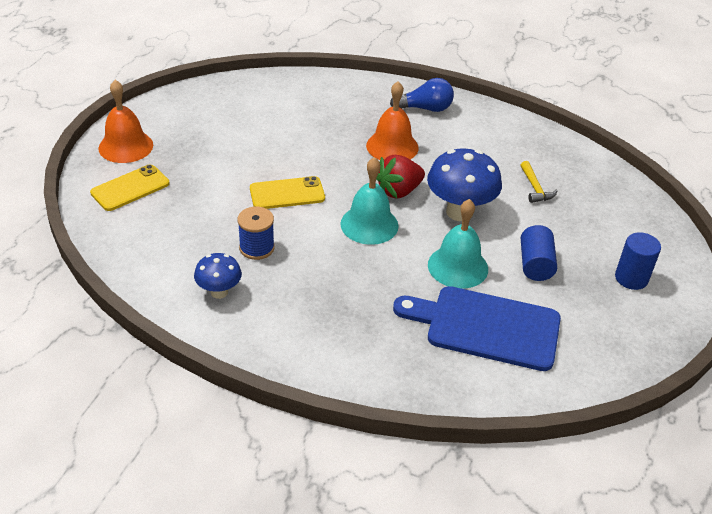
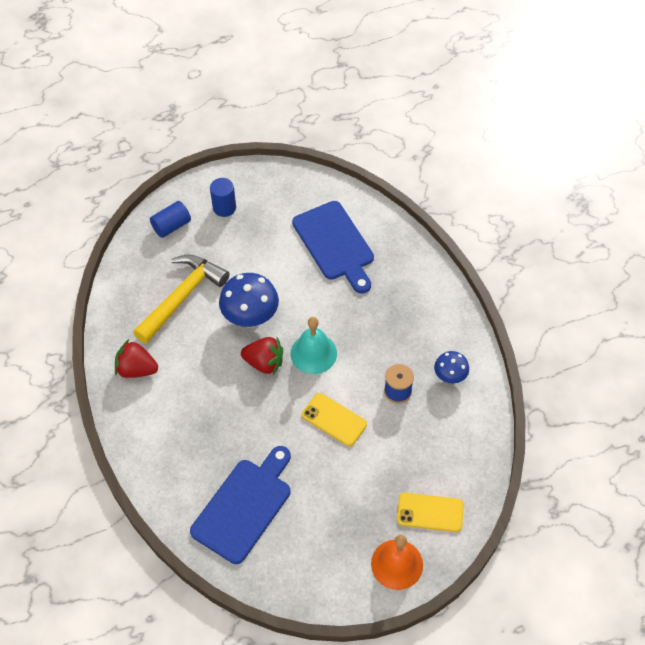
camera: 130 degrees left, 15 degrees up
orange bell [366,81,419,160] -> none
blue light bulb [390,78,454,112] -> none
turquoise bell [428,199,488,289] -> none
yellow hammer [521,161,558,203] -> yellow hammer [133,254,230,343], size x2.32
blue cylinder [521,225,557,281] -> blue cylinder moved to [150,201,191,238]
none -> red strawberry [115,339,158,378]
none -> blue cutting board [190,446,291,564]

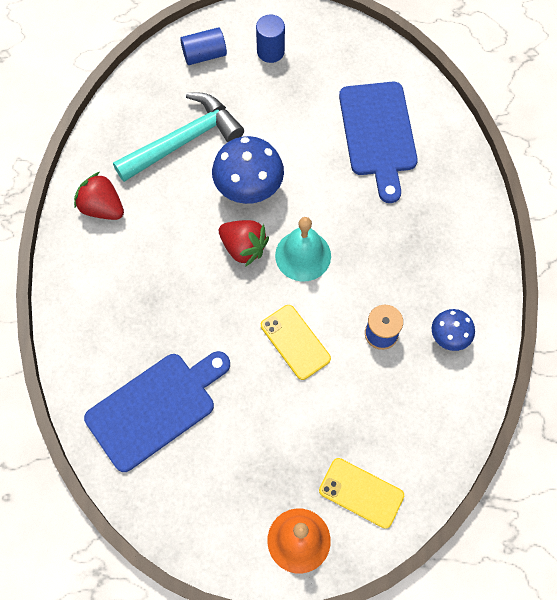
camera: 20 degrees right, 10 degrees up
yellow hammer [133,254,230,343] -> turquoise hammer [113,93,244,182]

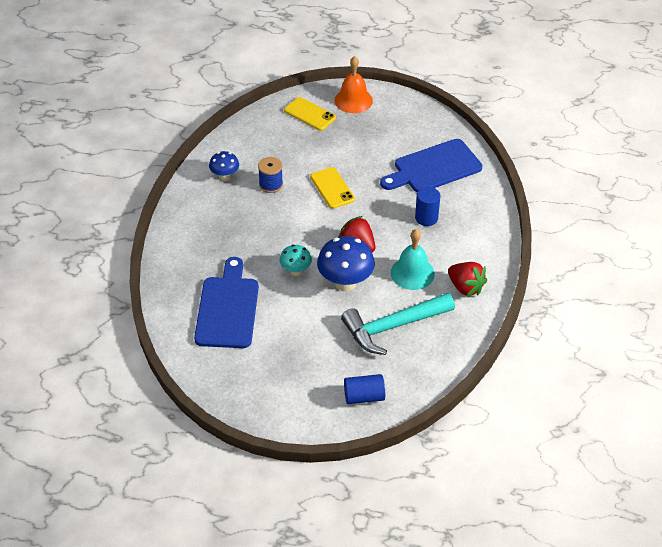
camera: 170 degrees left, 20 degrees down
blue cylinder [256,14,285,63] -> blue cylinder moved to [415,187,440,226]
turquoise bell [275,217,331,282] -> turquoise bell moved to [391,229,435,290]
none -> turquoise mushroom [279,245,312,276]

